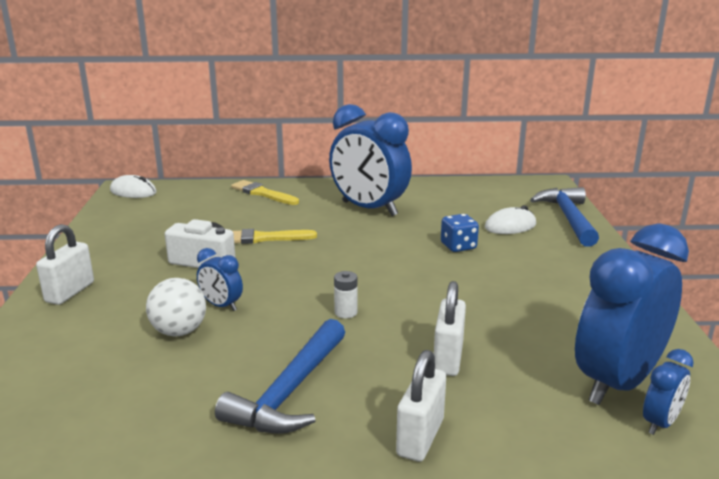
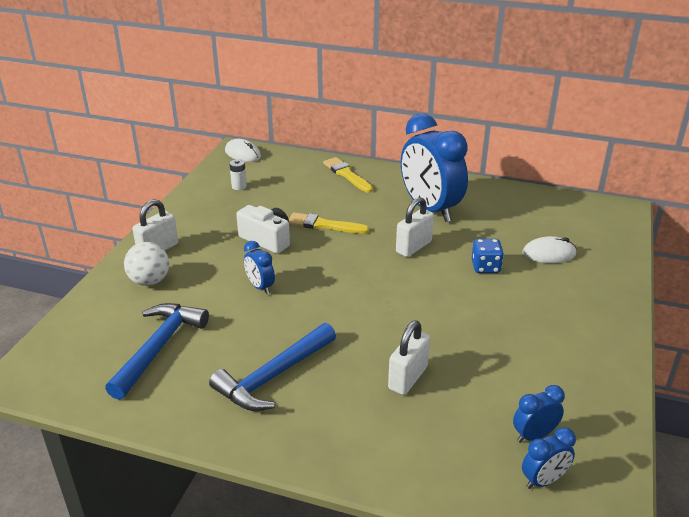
camera: 20 degrees right, 10 degrees up
white ball [146,278,206,336] -> white ball moved to [124,242,169,286]
white battery [334,271,357,318] -> white battery moved to [229,159,247,190]
white padlock [396,350,446,462] -> white padlock moved to [396,197,434,257]
blue hammer [530,187,599,247] -> blue hammer moved to [105,303,209,400]
blue clock [575,223,689,405] -> blue clock [513,385,565,443], size x0.44

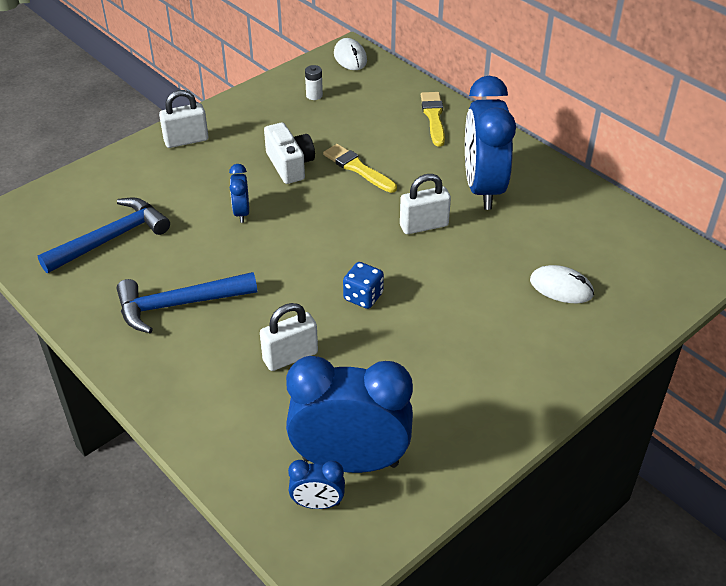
camera: 30 degrees right, 10 degrees up
white ball [124,242,169,286] -> none
blue dice [472,239,504,273] -> blue dice moved to [343,262,384,309]
blue clock [513,385,565,443] -> blue clock [286,356,413,473], size x2.26

